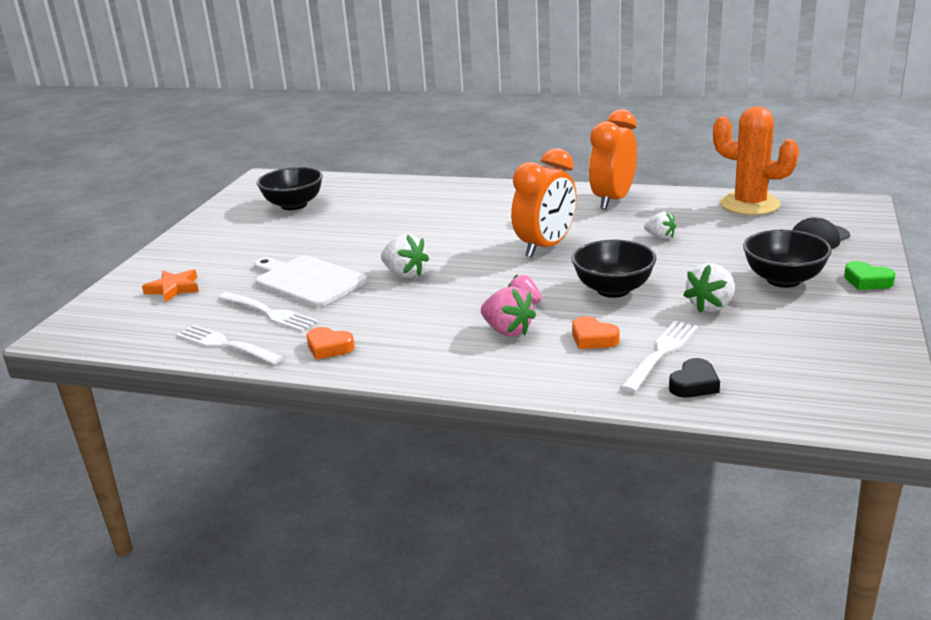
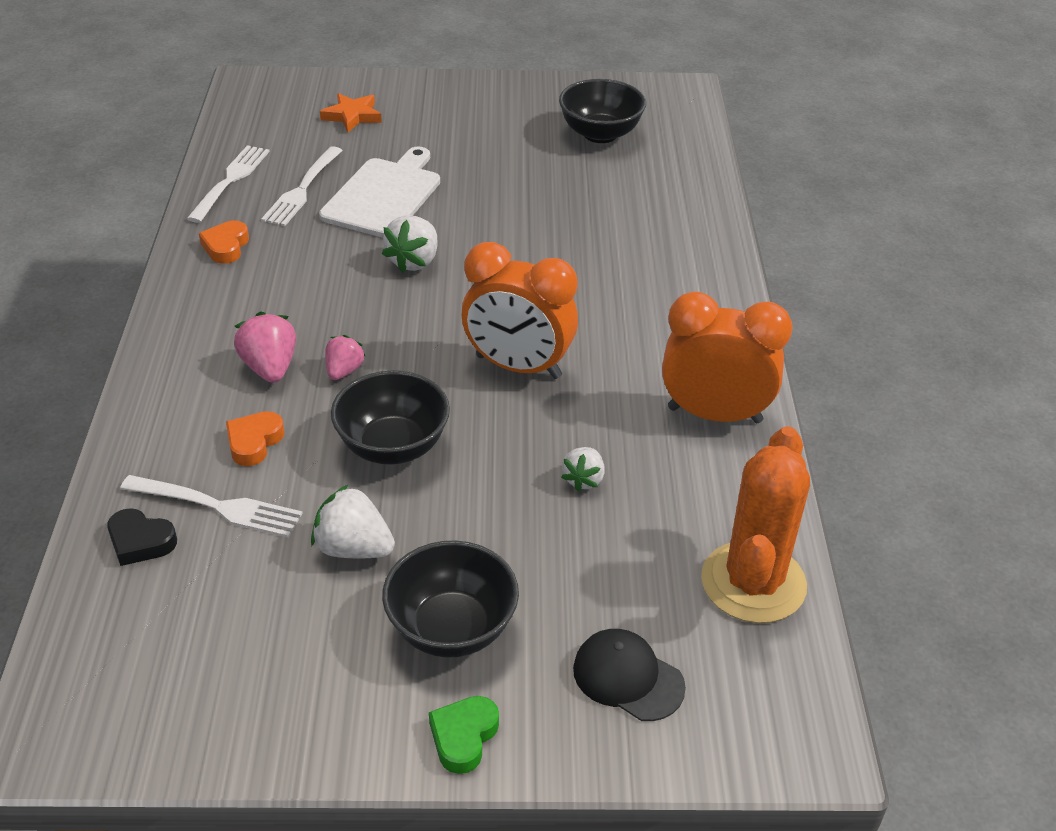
camera: 70 degrees right, 15 degrees up
pink strawberry [481,287,536,337] -> pink strawberry turned 135 degrees clockwise [234,311,296,383]

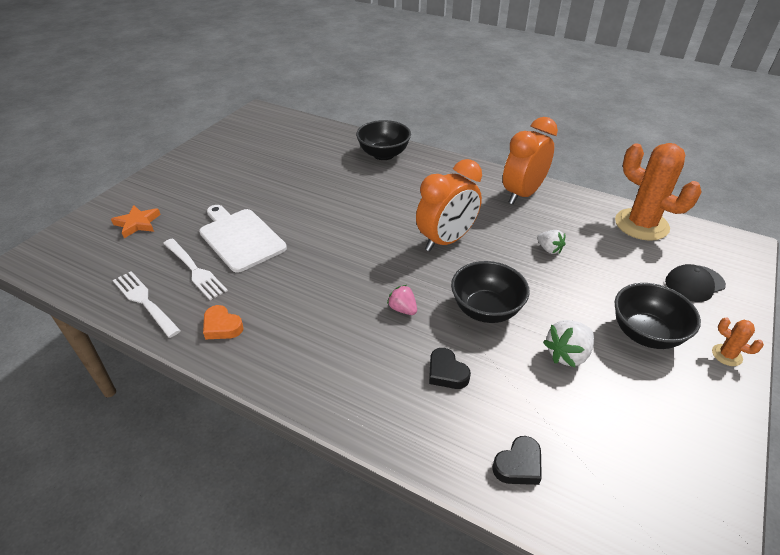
camera: 60 degrees left, 0 degrees up
white fork [120,475,303,538] -> none
orange heart [226,411,284,466] -> black heart [429,348,471,389]
pink strawberry [234,311,296,383] -> none
white strawberry [382,215,438,273] -> none
green heart [429,696,499,774] -> orange cactus [712,317,764,366]
black bowl [559,79,646,143] -> black bowl moved to [356,120,411,160]

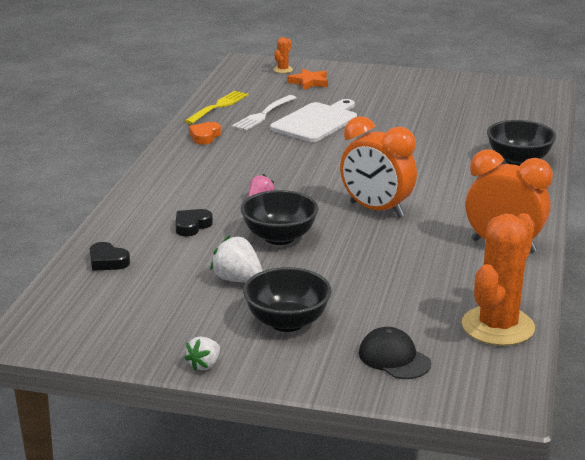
camera: 75 degrees right, 15 degrees down
white fork [113,271,181,338] -> yellow fork [184,91,249,124]
white strawberry [537,230,566,254] -> white strawberry moved to [184,337,220,371]
orange cactus [712,317,764,366] -> orange cactus moved to [273,37,293,73]

